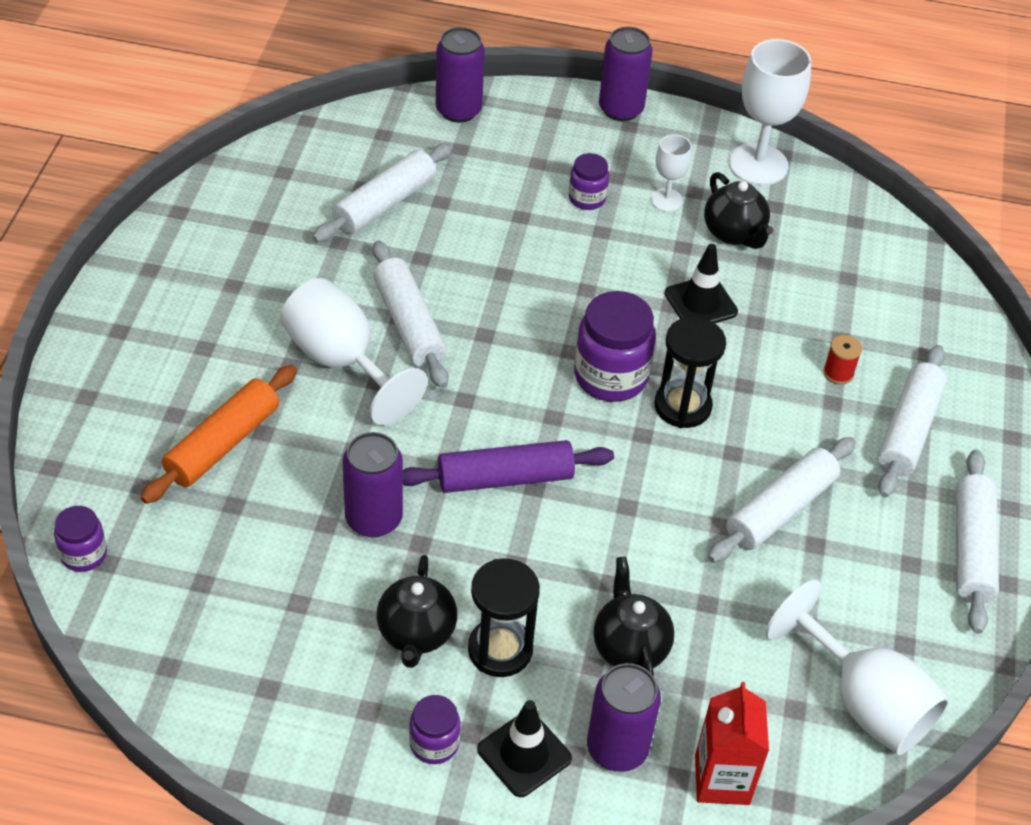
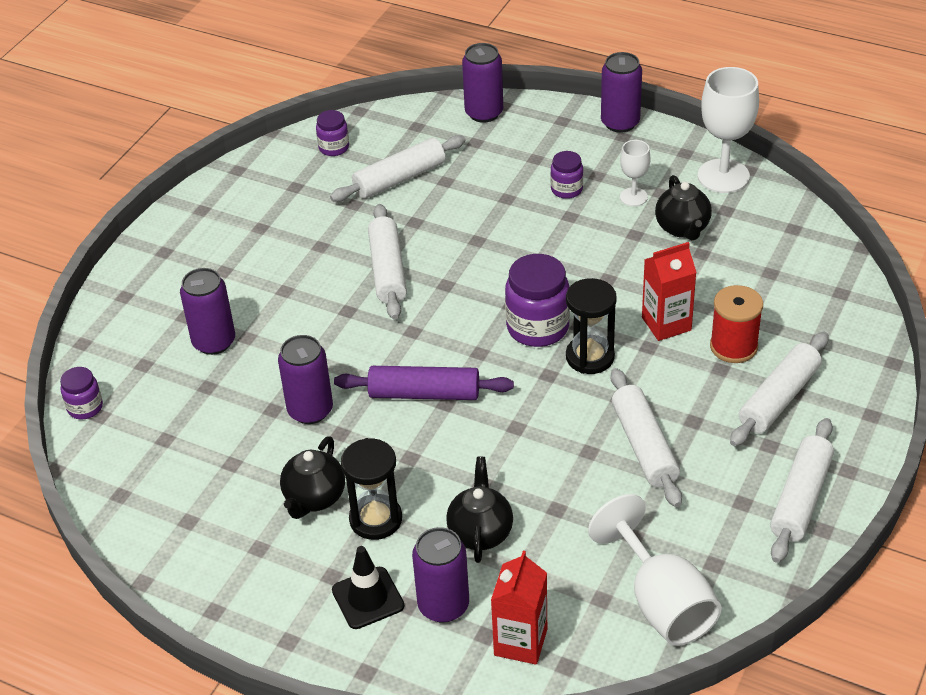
camera: 20 degrees right, 5 degrees down
orange rolling pin [141,365,297,504] -> purple can [180,268,235,355]
white goblet [281,278,427,425] -> none
purple jar [409,695,461,764] -> purple jar moved to [316,110,349,156]
black traffic cone [665,244,738,323] -> none
white rolling pin [708,437,856,563] -> white rolling pin turned 75 degrees counterclockwise [610,368,682,507]
red spool [823,335,862,385] -> red spool [710,285,763,363], size x1.79
none -> red carton [642,242,697,341]

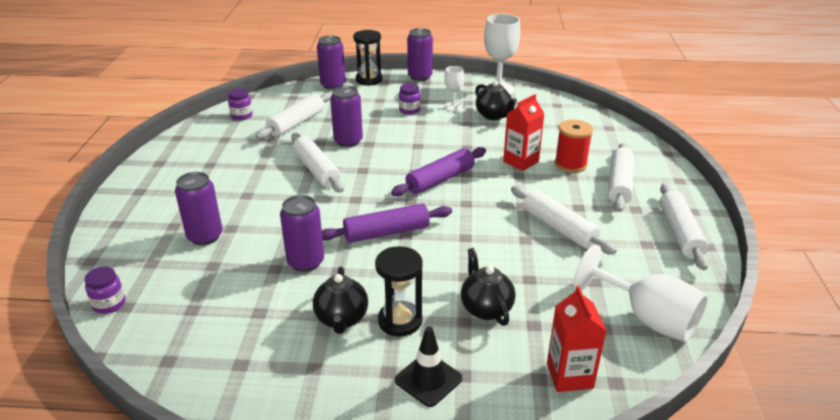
camera: 25 degrees left, 10 degrees down
purple can [412,527,469,623] -> purple can moved to [330,86,363,147]
purple jar [505,254,570,347] -> purple rolling pin [391,147,486,196]
black hourglass [566,278,617,374] -> black hourglass moved to [353,30,382,86]

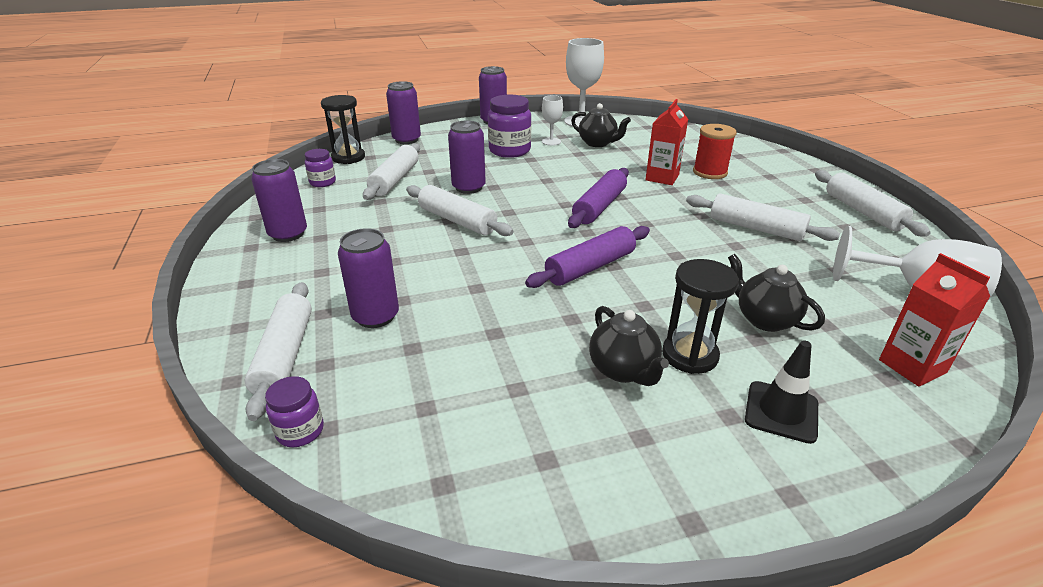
camera: 20 degrees left, 0 degrees up
purple can [280,195,324,272] -> purple can moved to [251,159,307,242]
black hourglass [353,30,382,86] -> black hourglass moved to [321,95,365,164]
purple jar [399,83,421,115] -> purple jar [488,95,531,158], size x1.80
white rolling pin [608,143,634,212] -> white rolling pin moved to [244,282,312,421]

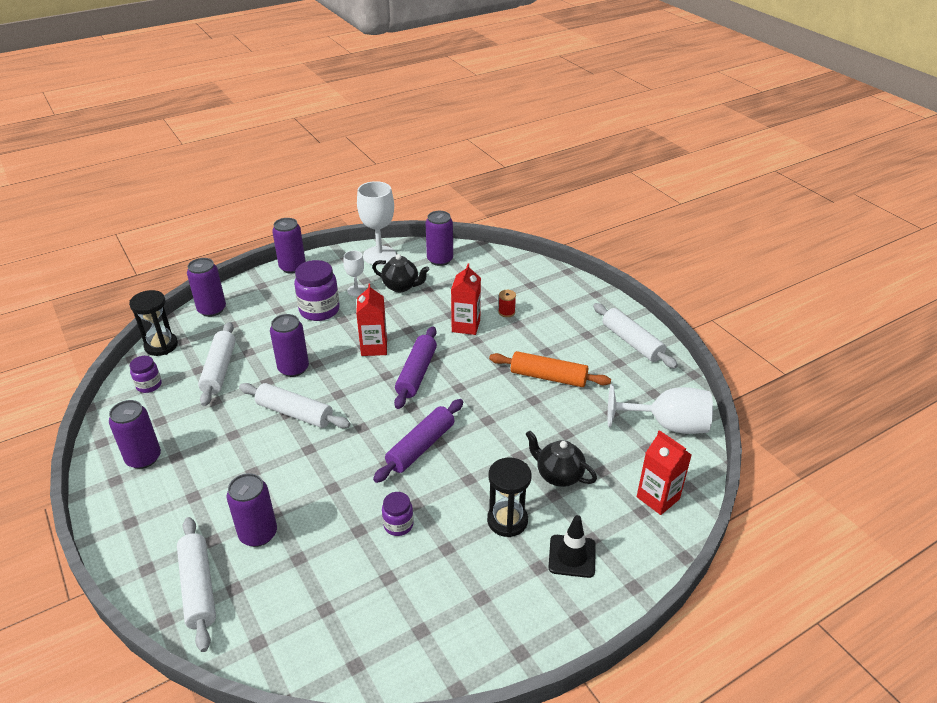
camera: 15 degrees left, 5 degrees up
purple jar [265,376,324,447] -> purple jar moved to [382,492,414,536]
black teapot [589,306,669,386] -> none
white rolling pin [686,193,840,241] -> orange rolling pin [489,351,611,387]
red spool [693,124,737,179] -> red spool [498,290,516,317], size x0.56
none -> red carton [356,284,387,356]
none -> purple can [425,211,453,266]

